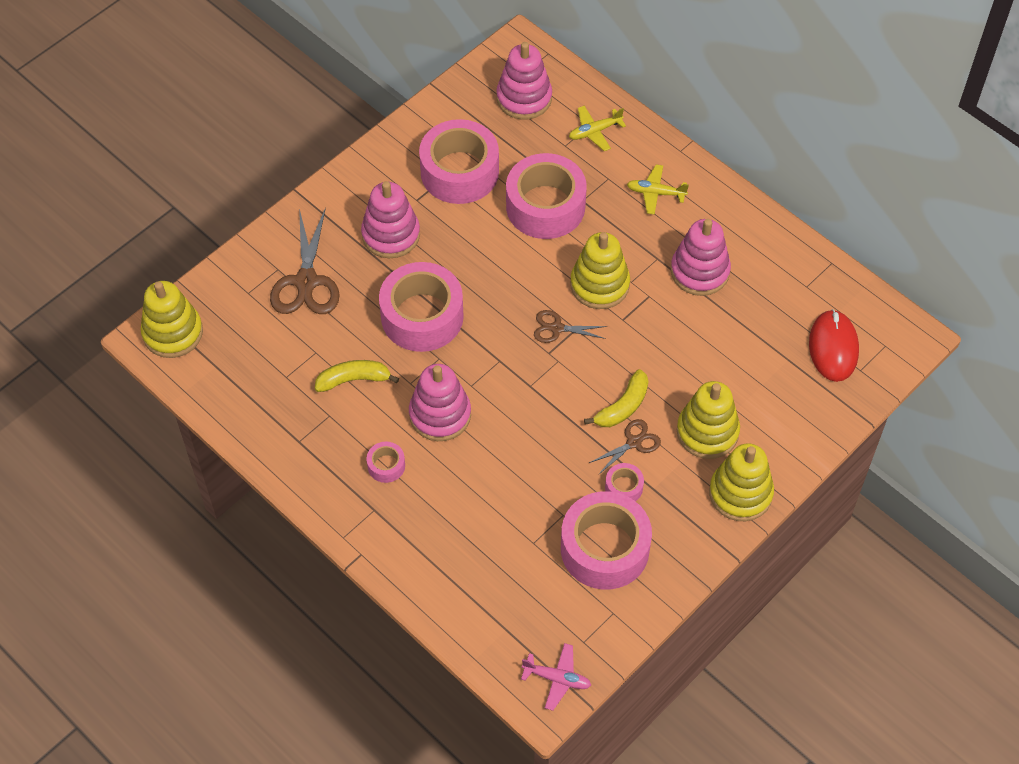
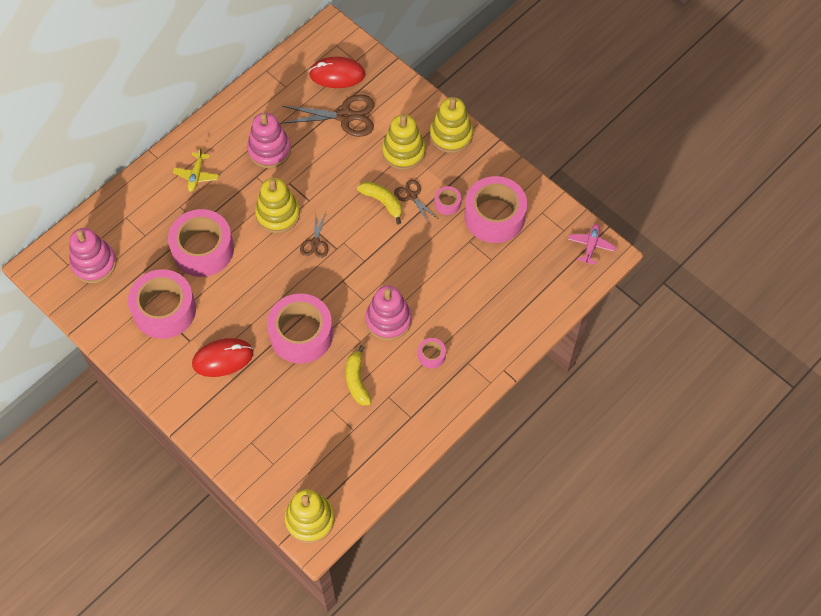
camera: 90 degrees left, 5 degrees up
brown scissors [270,207,340,314] -> brown scissors moved to [282,94,375,137]
pink stacking toy [361,181,420,258] -> red mouse [192,338,253,377]
yellow plane [569,106,626,151] -> none

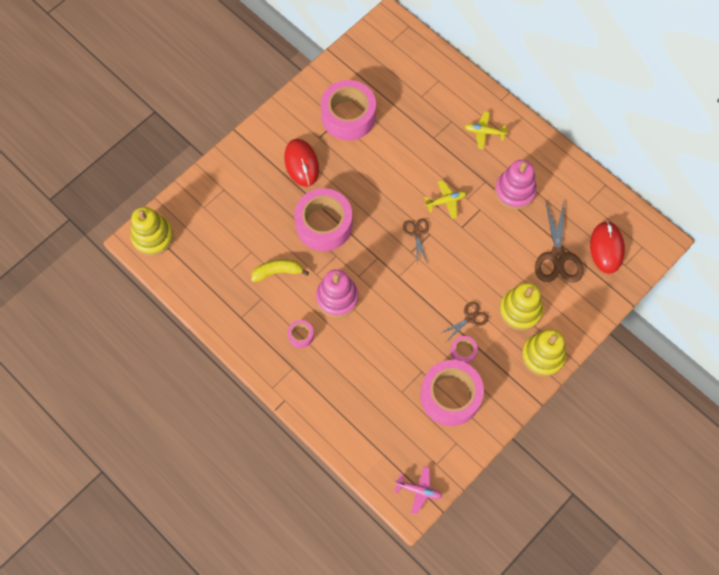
camera: 90 degrees right, 5 degrees up
pink stacking toy [69,228,116,283] -> none
pink tape [168,209,234,277] -> none
yellow stacking toy [255,178,300,233] -> yellow plane [424,180,467,219]
brown scissors [300,211,328,258] -> brown scissors turned 75 degrees clockwise [403,219,429,265]
yellow banana [357,182,402,225] -> none

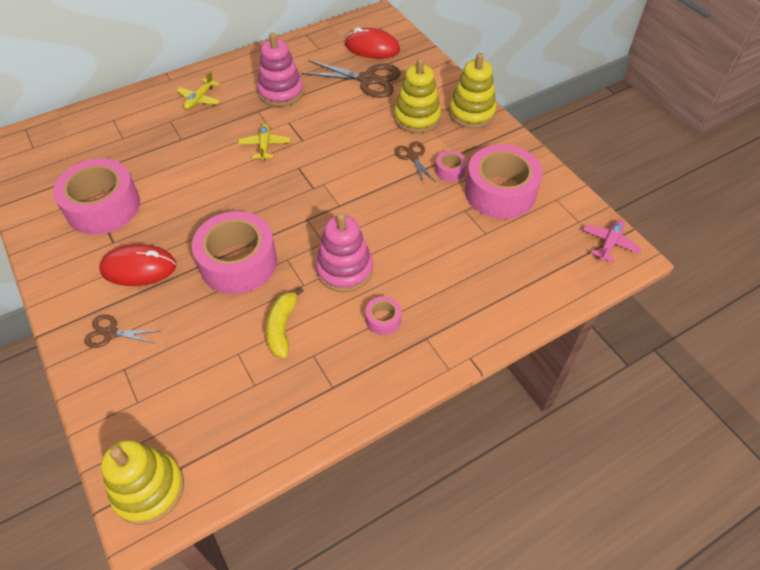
camera: 75 degrees left, 15 degrees down
brown scissors [403,219,429,265] -> brown scissors moved to [84,315,160,348]

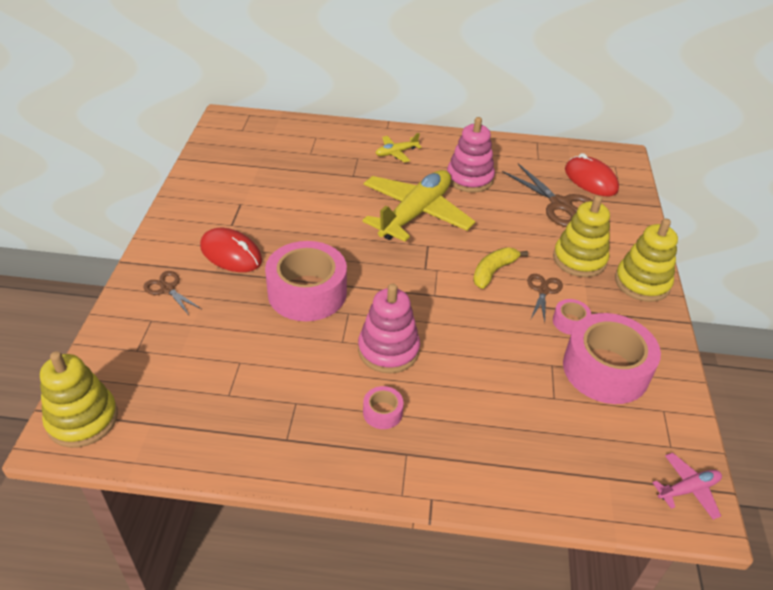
camera: 35 degrees right, 10 degrees down
pink tape [53,158,140,235] -> none
yellow plane [238,123,290,161] -> yellow plane [362,170,475,242], size x2.28
yellow banana [266,287,304,358] -> yellow banana moved to [473,247,528,289]

